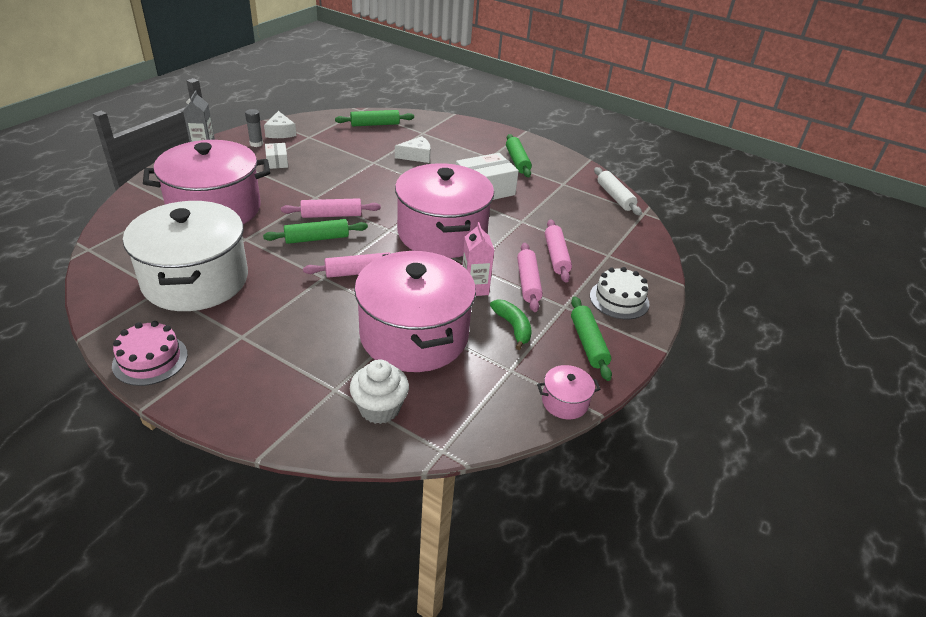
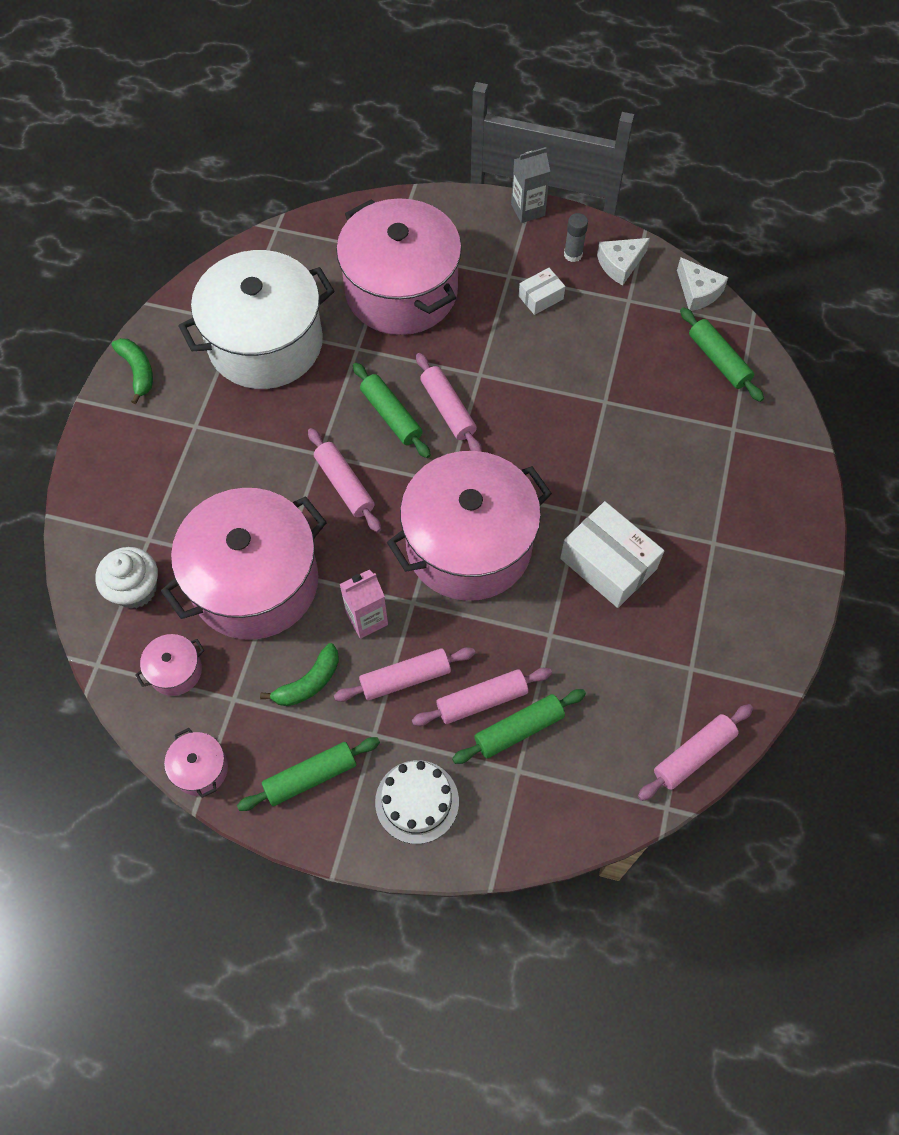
camera: 75 degrees right, 25 degrees up
pink cake [112,321,188,386] -> green banana [111,338,153,404]
white cheese [395,136,430,163] -> white cheese moved to [677,257,729,311]
green rolling pin [506,134,532,177] -> green rolling pin moved to [452,689,586,764]
white rolling pin [594,167,642,215] -> pink rolling pin [638,704,753,801]
none -> pink pot [135,634,205,696]

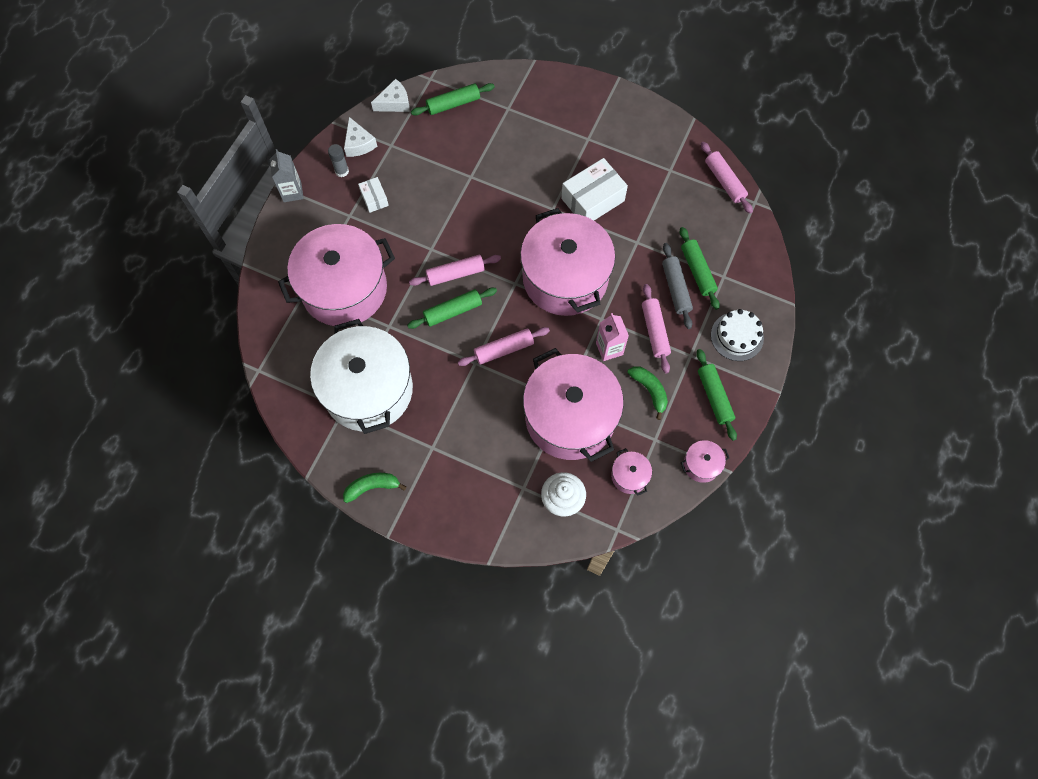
camera: 80 degrees left, 5 degrees up
pink rolling pin [412,668,552,726] -> grey rolling pin [662,243,693,329]

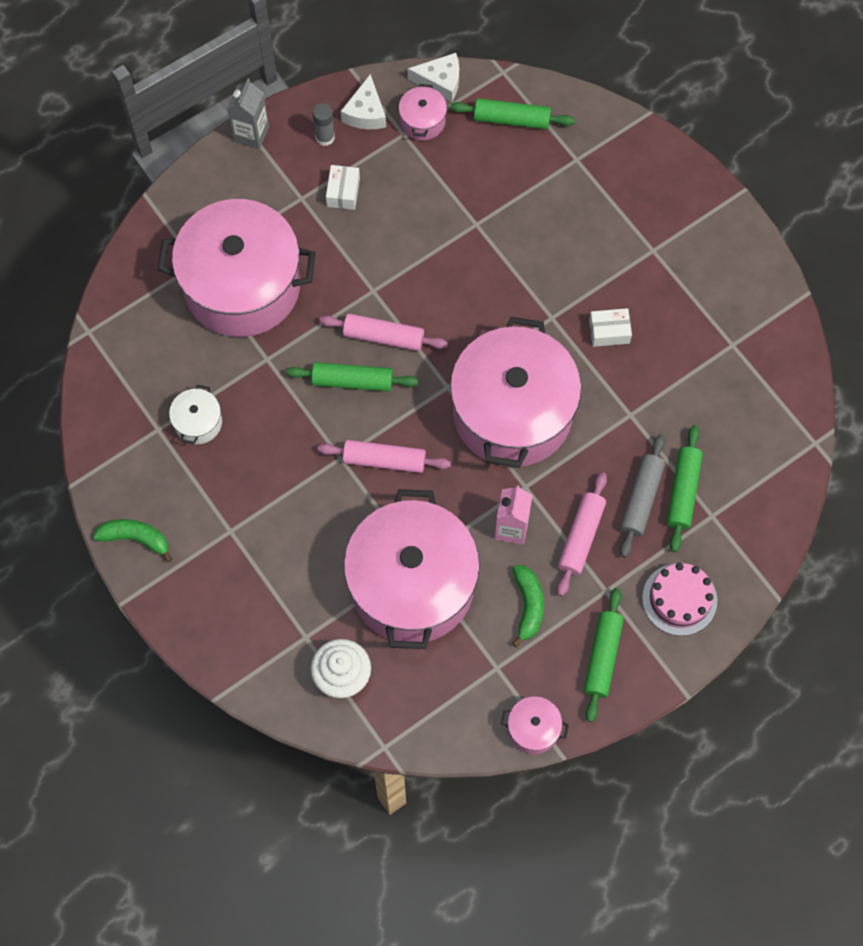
camera: 30 degrees right, 0 degrees up
white pot [310,319,413,434] -> white pot [169,385,222,444], size x0.40
white box [561,158,628,220] -> white box [589,308,632,347], size x0.52
pink pot [611,448,652,495] -> pink pot moved to [399,84,447,140]
pink rolling pin [701,142,753,214] -> none
white cake [711,309,764,361] -> pink cake [642,563,717,636]

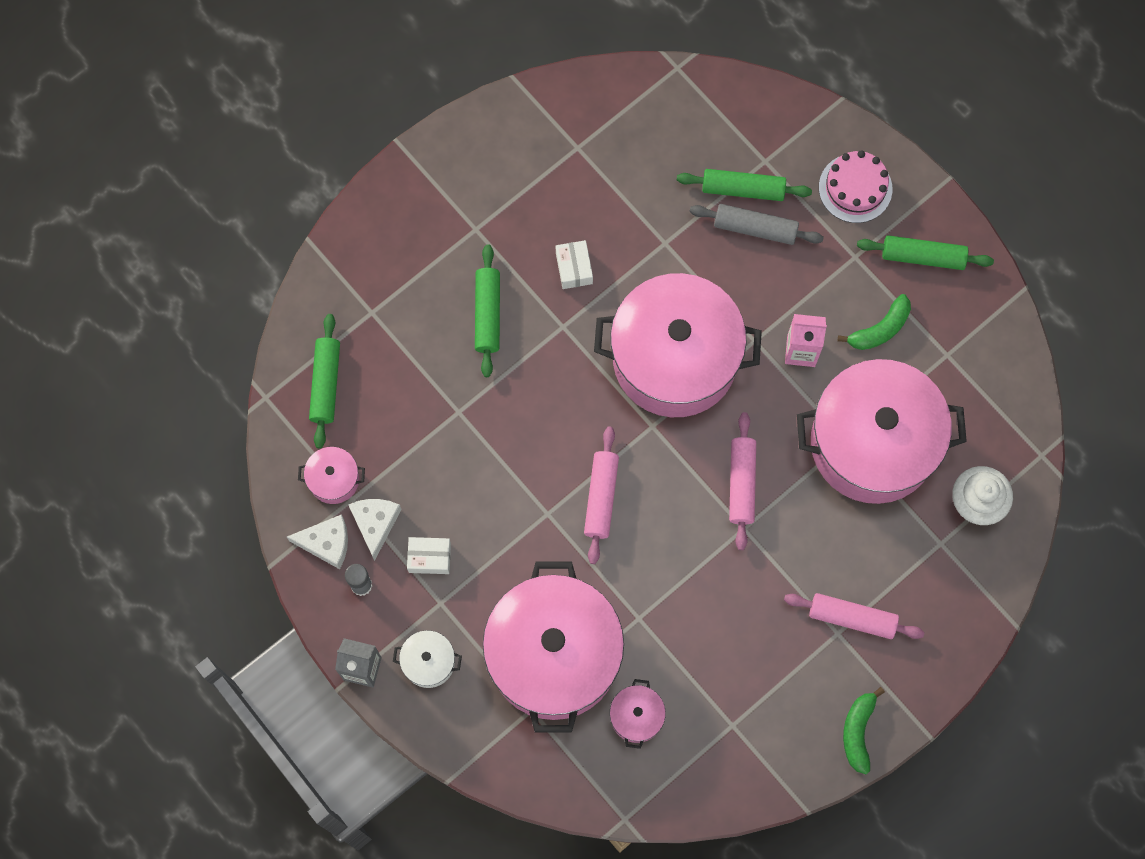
camera: 95 degrees left, 5 degrees up
white pot [169,385,222,444] -> white pot moved to [393,630,462,688]
green rolling pin [286,362,418,392] -> green rolling pin moved to [475,244,500,377]
white cheese [408,53,459,102] -> white cheese moved to [348,499,402,561]
pink pot [501,696,569,754] -> pink pot moved to [610,679,666,749]
green banana [512,565,544,647] -> green banana turned 150 degrees clockwise [838,294,911,350]
pink rolling pin [557,472,607,596] -> pink rolling pin moved to [784,593,925,639]

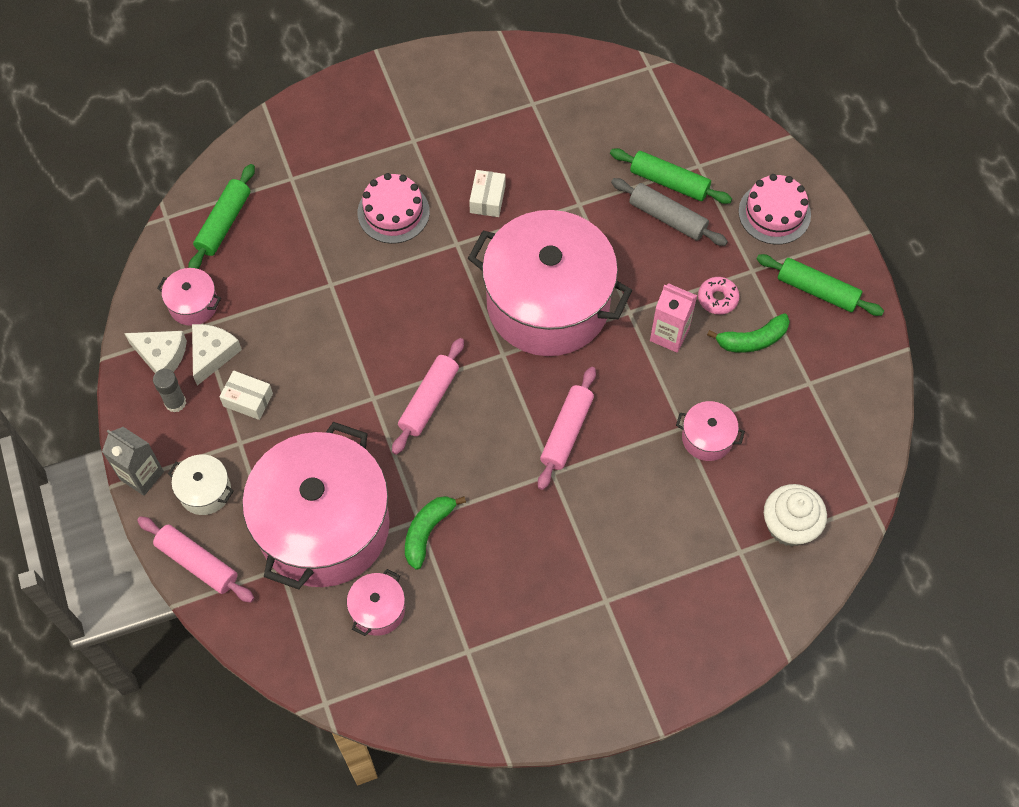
camera: 20 degrees right, 10 degrees down
green rolling pin [475,244,500,377] -> pink cake [358,173,430,244]
pink rolling pin [784,593,925,639] -> pink rolling pin moved to [137,516,254,603]
pink pot [797,359,967,504] -> pink pot [676,401,745,461], size x0.40
green banana [843,687,885,774] -> green banana moved to [405,496,466,570]
none -> pink donut [698,277,740,315]

